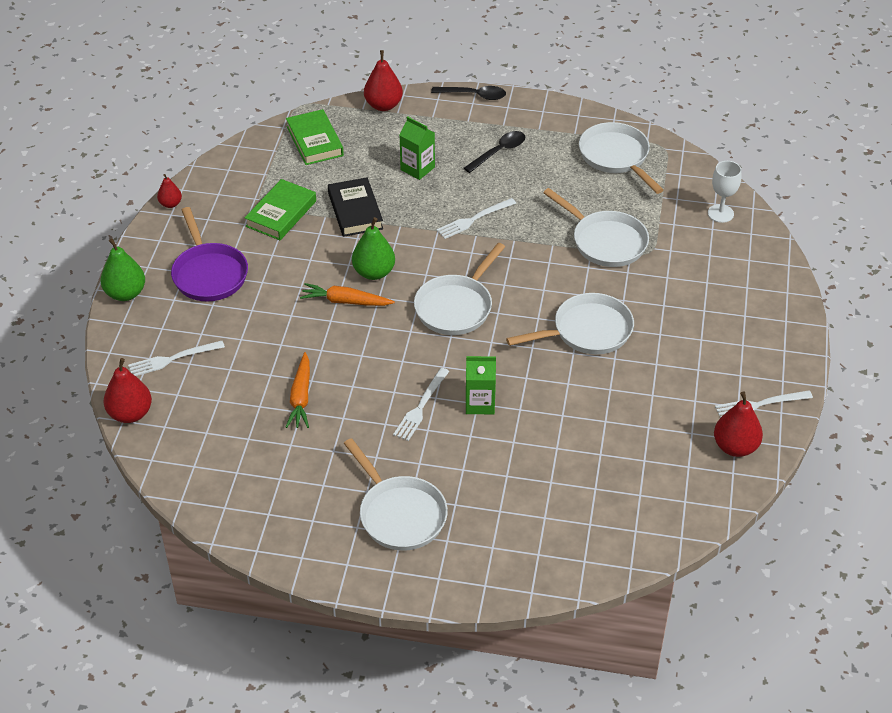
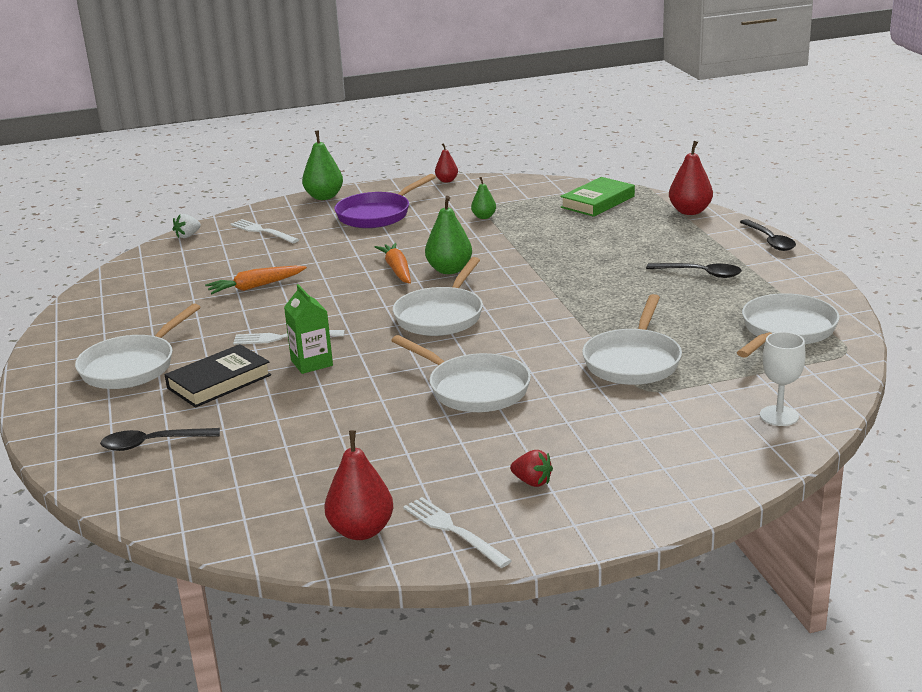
camera: 65 degrees right, 20 degrees down
red pear [104,358,152,423] -> white strawberry [173,214,201,238]
green book [245,179,316,240] -> green pear [471,177,496,219]
black book [328,177,383,237] -> black book moved to [165,344,271,407]
green carton [400,116,435,180] -> none
white pan [414,243,505,335] -> white pan turned 75 degrees counterclockwise [393,257,483,336]
white fork [436,198,516,239] -> none
none -> black spoon [100,428,220,451]
none -> red strawberry [510,450,553,487]

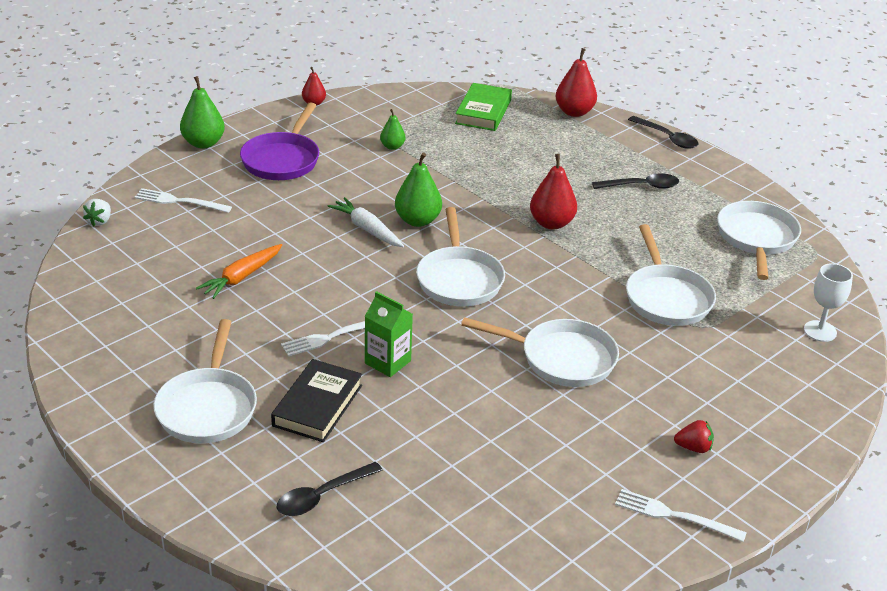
camera: 30 degrees left, 10 degrees up
red pear [325,430,393,540] -> red pear moved to [530,154,577,229]
orange carrot [375,243,411,284] -> white carrot [328,197,404,247]

